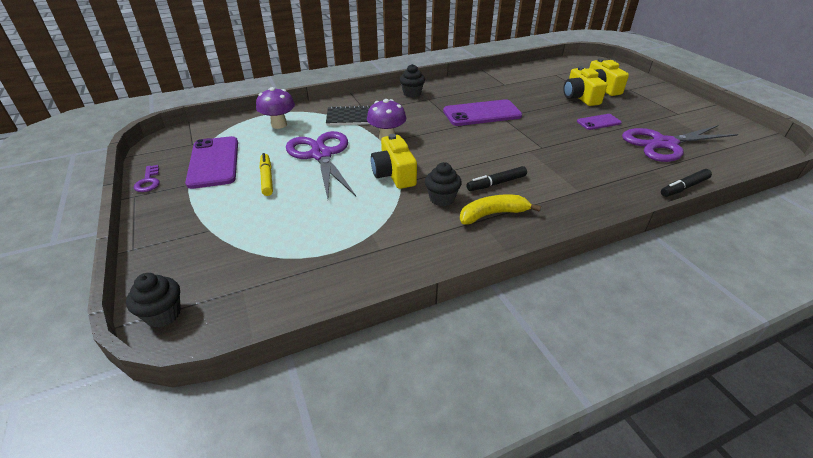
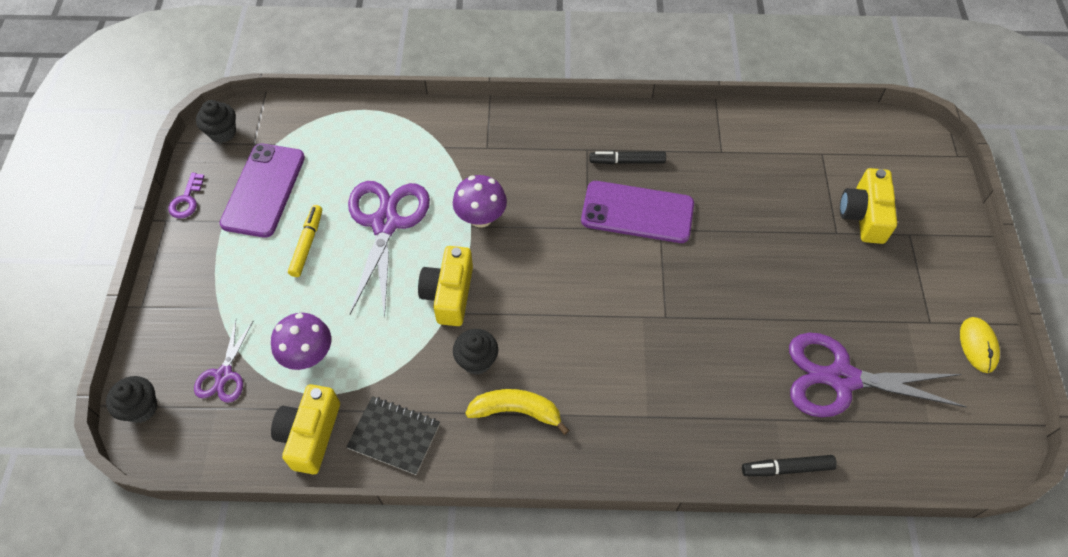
camera: 25 degrees right, 20 degrees up
purple mushroom [256,87,295,129] -> purple mushroom moved to [271,313,331,370]
black notebook [326,105,371,126] -> black notebook moved to [346,396,440,475]
black cupcake [400,64,425,97] -> black cupcake moved to [196,100,236,143]
black marker [466,166,527,191] -> black marker moved to [589,151,666,164]
yellow camera [563,66,607,106] -> yellow camera moved to [271,384,340,474]
purple phone [577,114,622,130] -> none
none -> purple scissors [194,320,254,403]
none -> yellow mouse [960,317,1000,373]

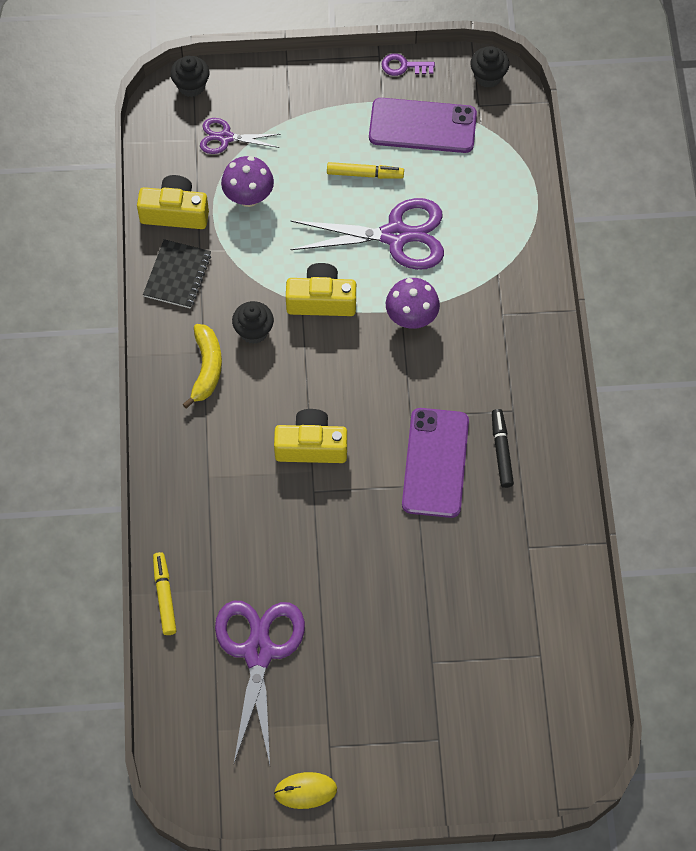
camera: 85 degrees right, 5 degrees up
black marker [742,455,837,476] -> yellow marker [153,552,177,635]
yellow camera [840,168,897,244] -> yellow camera moved to [274,409,347,463]

